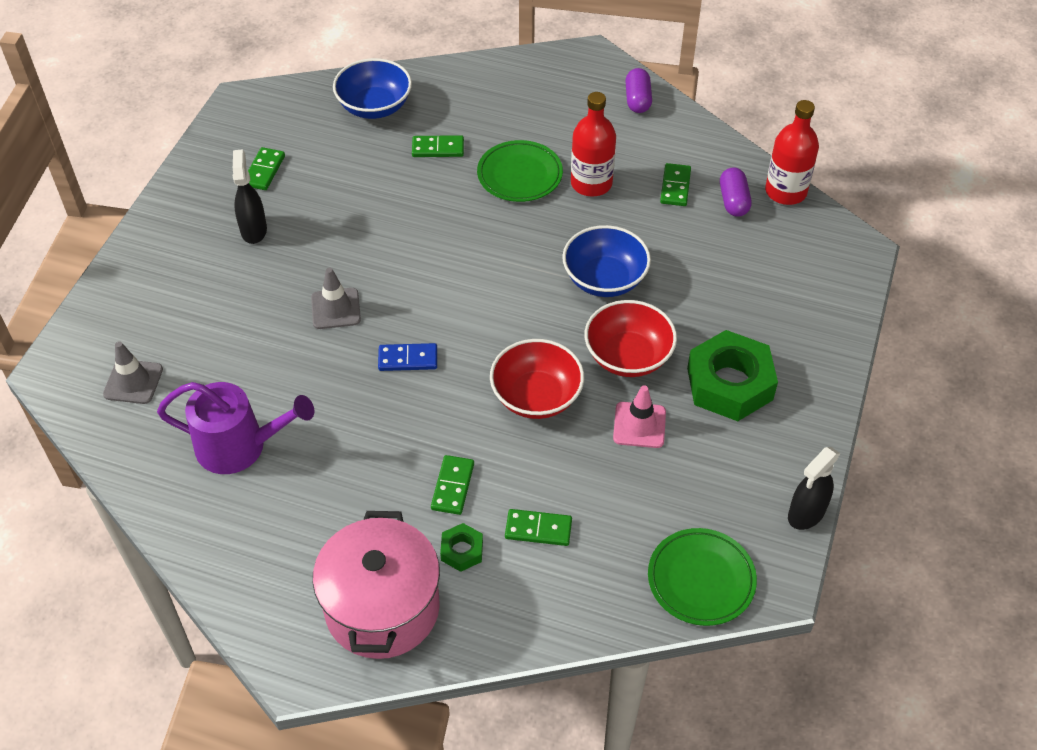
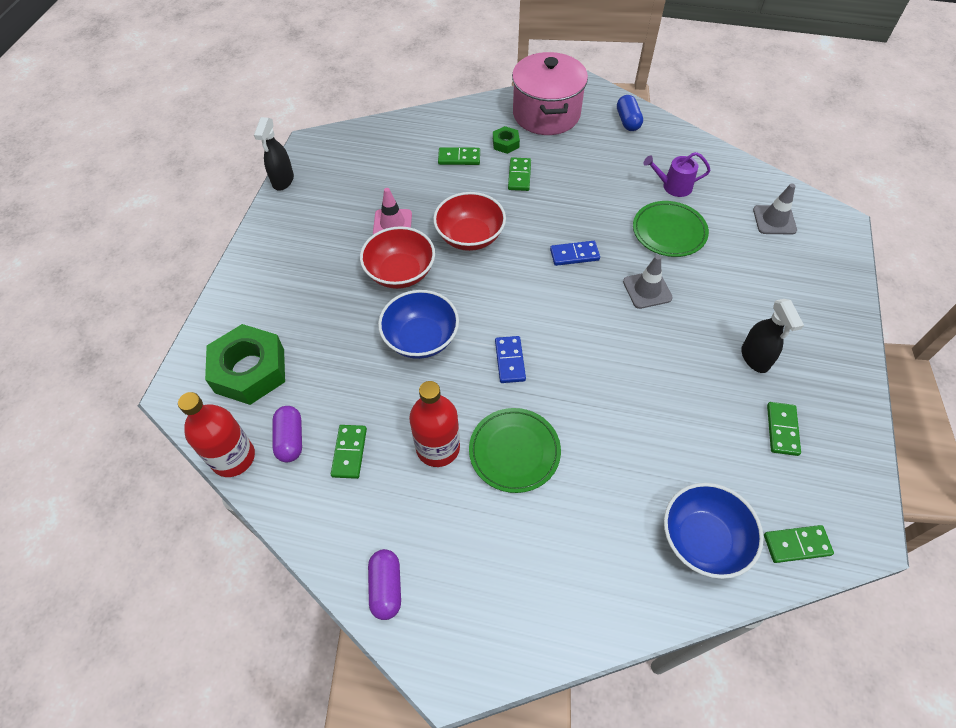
camera: 175 degrees right, 5 degrees up
purple watering can [157,382,314,474] -> purple watering can [644,152,711,197], size x0.60
green domino [412,135,464,157] -> green domino moved to [764,525,834,563]
green plate [648,528,757,626] -> green plate moved to [633,201,709,257]
green nut [687,330,778,421] -> green nut moved to [205,324,285,405]
black spray bottle [788,447,840,530] -> black spray bottle turned 150 degrees clockwise [254,117,294,191]
none -> blue domino [495,336,526,383]
none -> blue capsule [617,95,643,131]

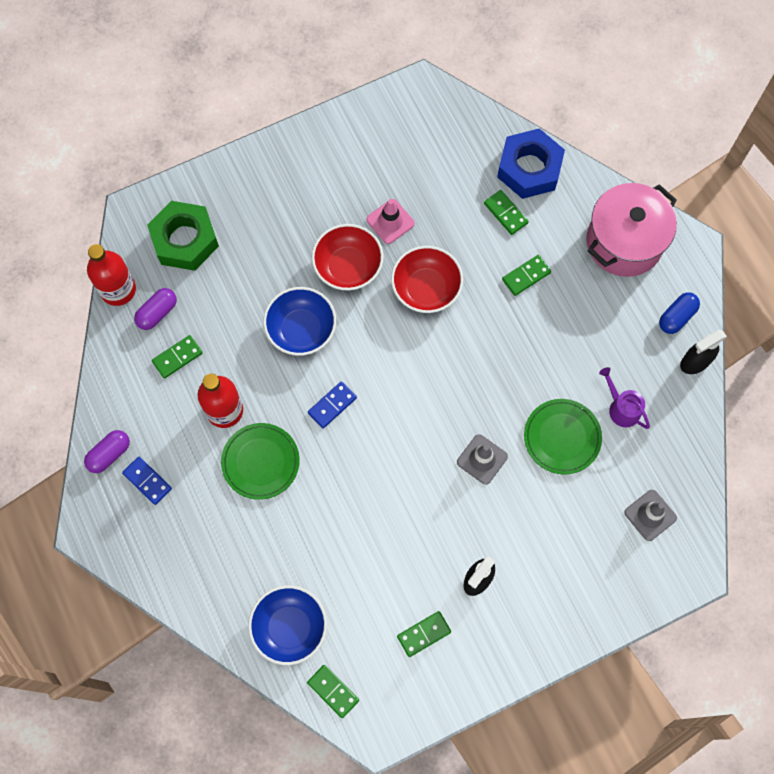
camera: 50 degrees right, 15 degrees up
black spray bottle [254,117,294,191] -> black spray bottle moved to [680,330,727,374]
green nut [493,126,520,154] -> none
blue domino [550,241,600,266] -> blue domino moved to [122,457,172,505]
none -> blue nut [497,128,565,199]

